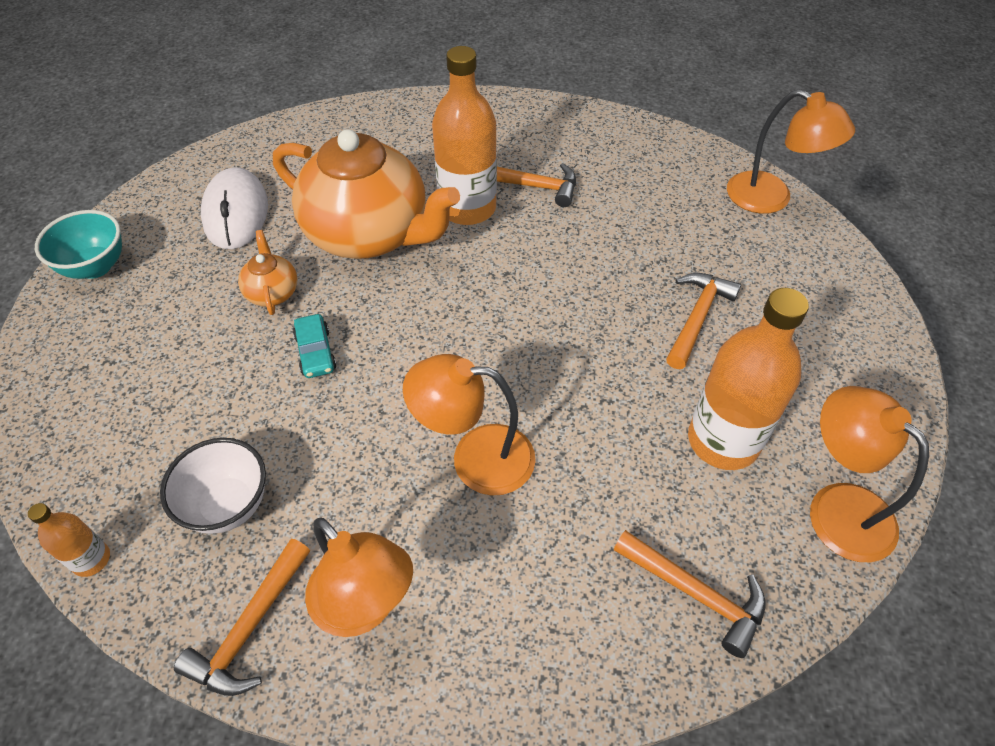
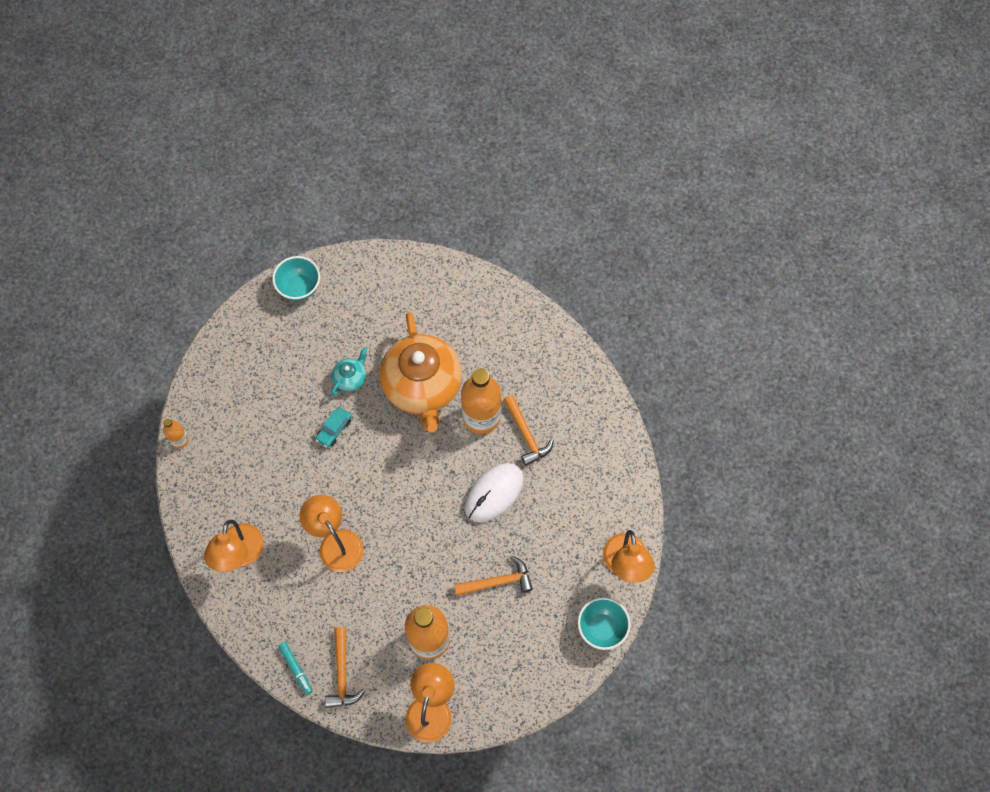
camera: 50 degrees right, 15 degrees up
white bowl [160,438,266,534] -> none
orange hammer [174,539,310,696] -> none
white mouse [201,167,268,249] -> white mouse moved to [465,463,524,523]
orange teapot [238,230,297,315] -> turquoise teapot [331,347,367,396]
none -> turquoise marker [278,642,312,695]
none -> turquoise bowl [578,597,631,650]

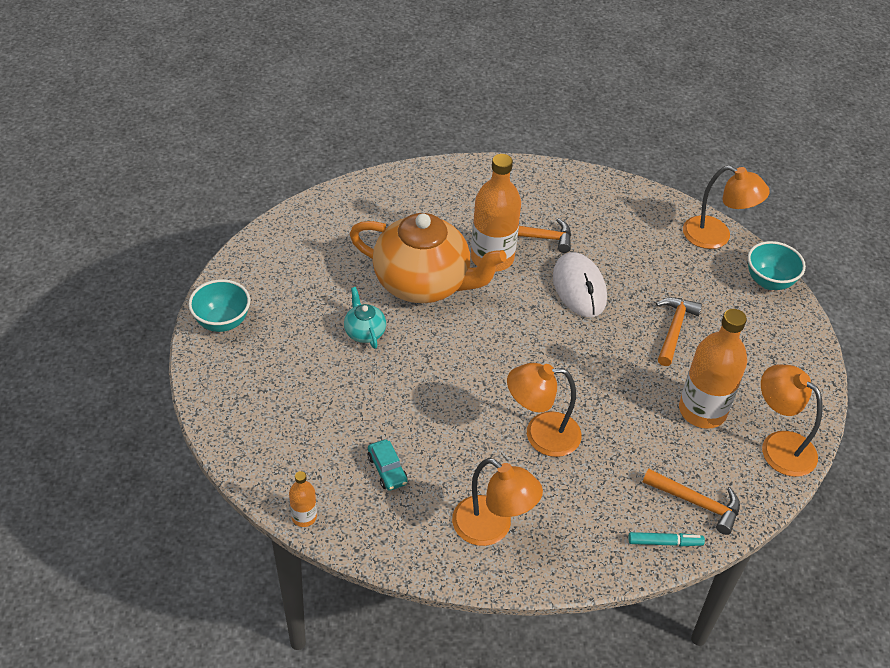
camera: 60 degrees left, 20 degrees down
turquoise car [316,407,352,448] -> turquoise car moved to [368,440,408,491]

